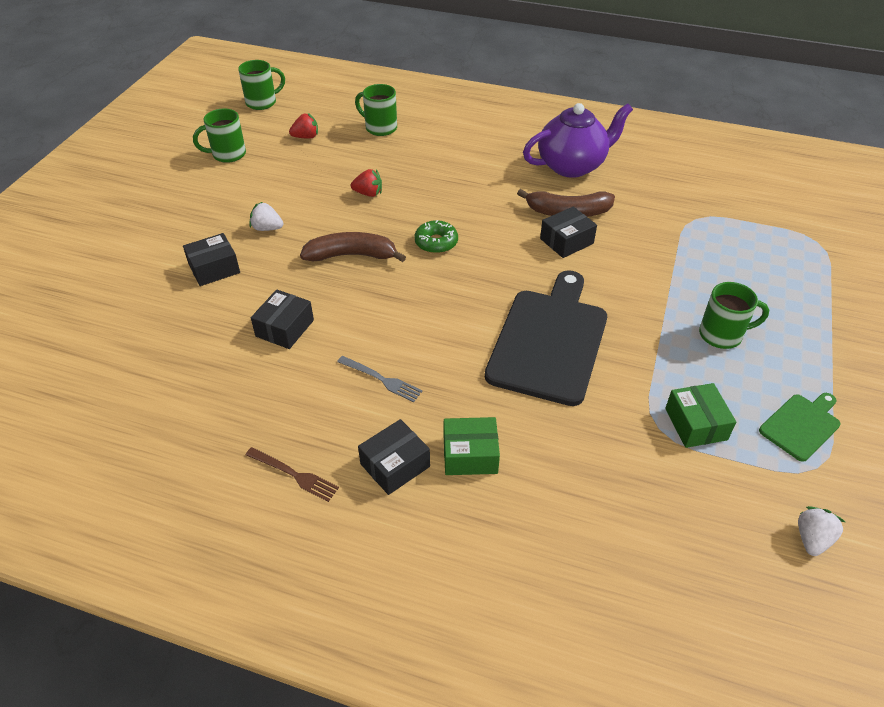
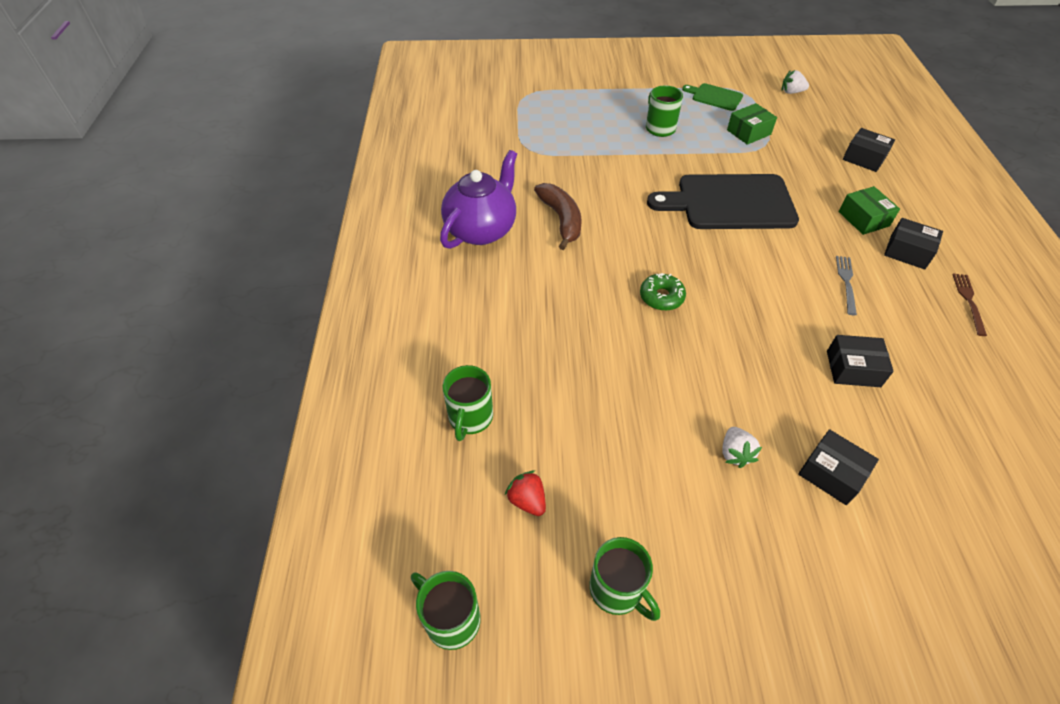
camera: 110 degrees left, 5 degrees up
brown banana [300,232,406,262] -> none
red strawberry [351,169,382,197] -> none
purple teapot [523,103,633,178] -> purple teapot turned 75 degrees clockwise [440,150,517,249]
black box [540,206,597,258] -> black box moved to [843,128,895,172]

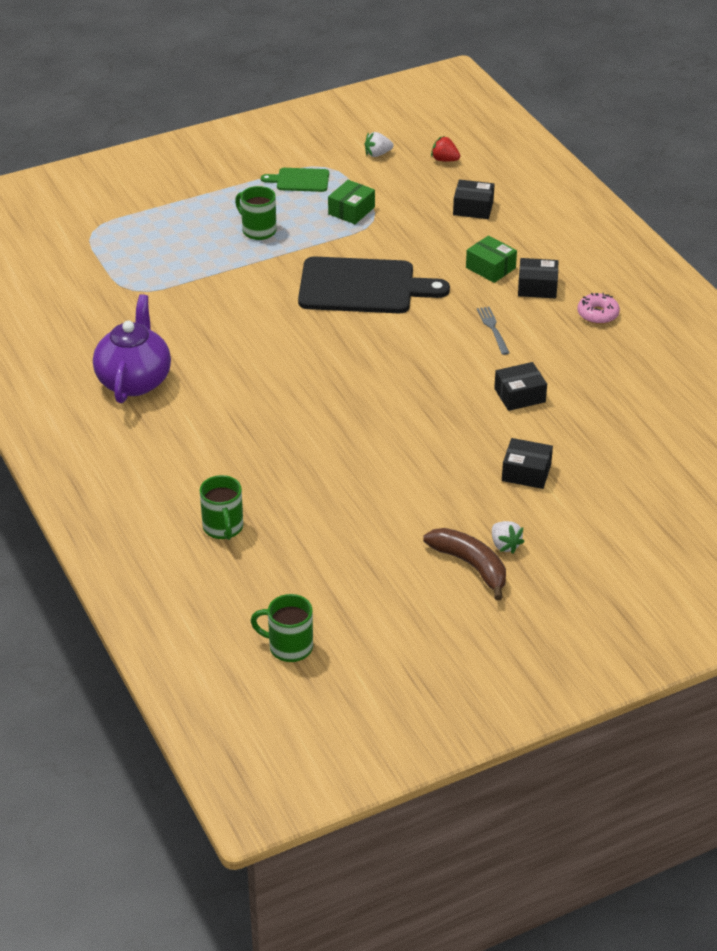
camera: 25 degrees left, 10 degrees down
red strawberry [505,470,546,516] -> red strawberry moved to [431,136,460,161]
brown banana [534,183,582,250] -> brown banana moved to [423,528,506,600]
green mug [589,537,660,621] -> none
green donut [640,273,686,311] -> none
black cutting board [647,174,799,229] -> black cutting board turned 150 degrees counterclockwise [298,257,450,313]
white strawberry [722,427,762,468] -> white strawberry moved to [492,521,525,554]
brown fork [952,273,987,336] -> pink donut [577,293,620,324]

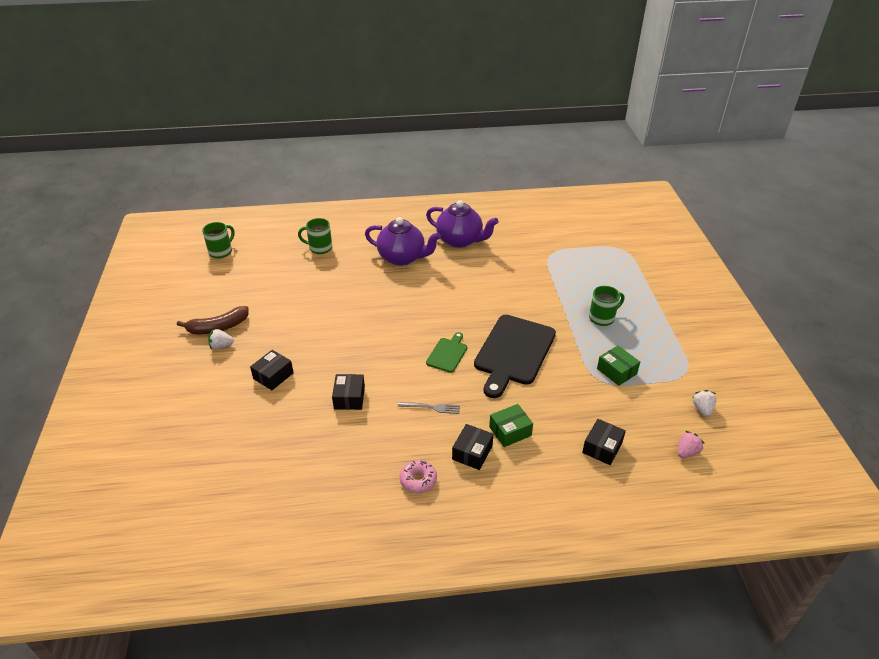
camera: 110 degrees right, 0 degrees up
green cutting board [261,168,329,192] -> green cutting board moved to [426,332,467,373]
red strawberry [431,136,460,161] -> pink strawberry [678,431,705,458]
none -> purple teapot [365,217,441,266]

